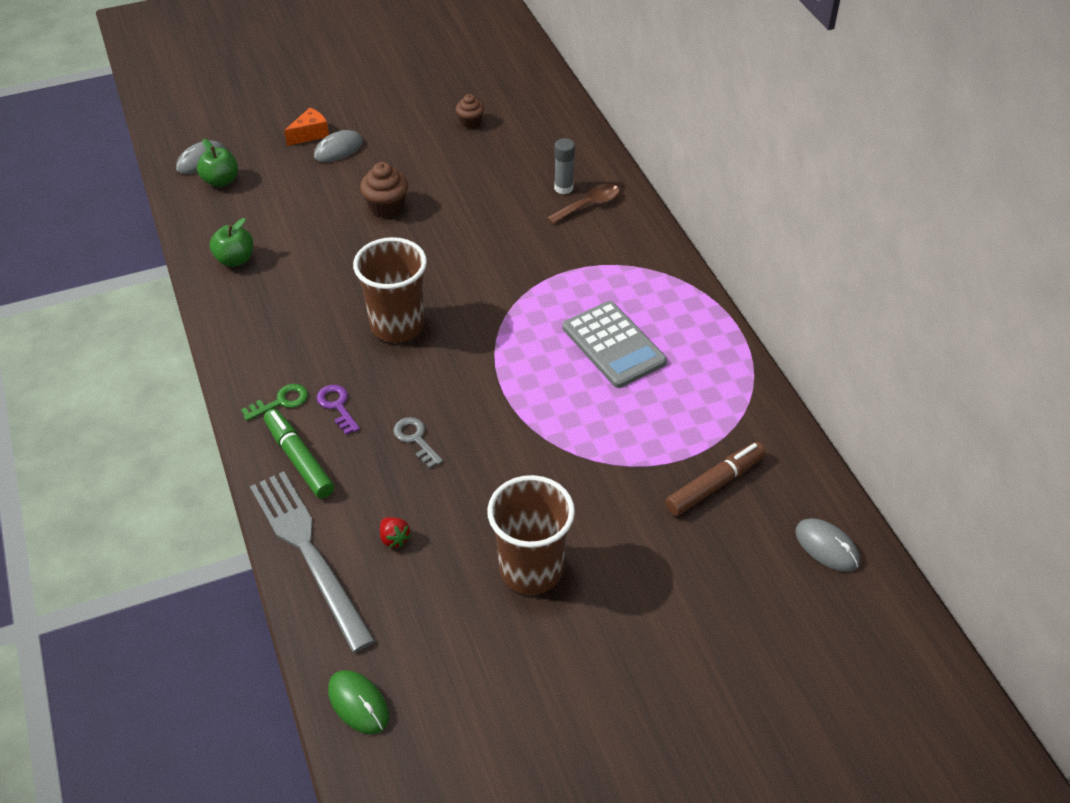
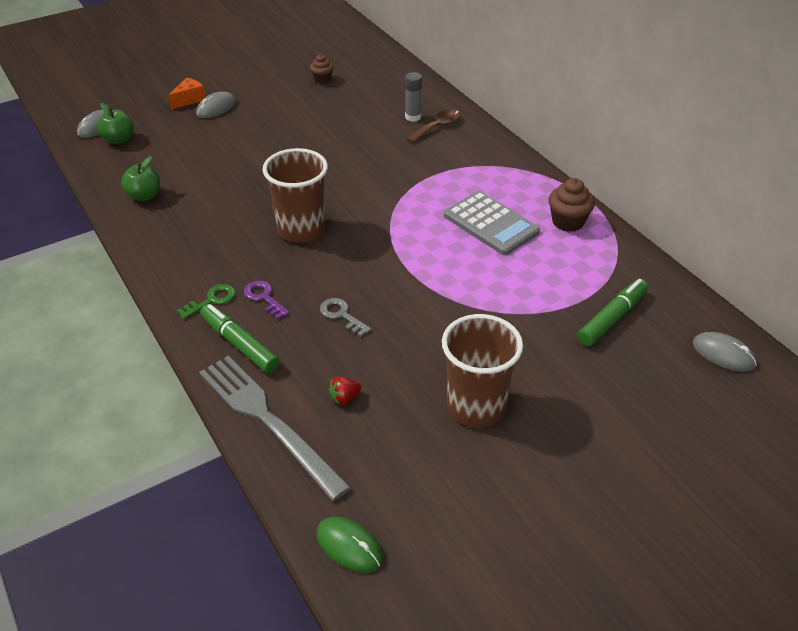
camera: 10 degrees left, 5 degrees down
brown cupcake [360,162,408,218] -> brown cupcake moved to [548,178,595,232]
red strawberry [380,517,411,548] -> red strawberry turned 105 degrees clockwise [329,376,361,405]
brown marker [665,442,766,516] -> green marker [577,279,648,346]

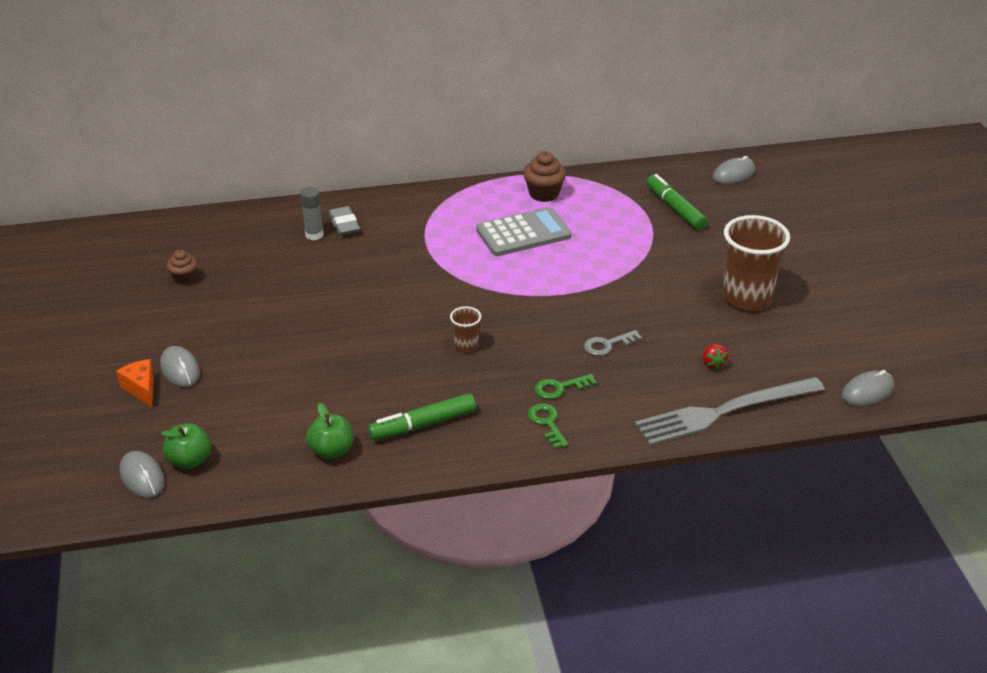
camera: 70 degrees left, 5 degrees down
green marker [200,304,280,373] -> green marker moved to [368,393,476,440]
purple key [244,281,289,319] -> green key [535,374,597,399]
brown cup [262,148,328,243] -> brown cup [450,306,481,353], size x0.47
green mouse [316,517,383,573] -> grey mouse [841,370,894,406]
brown spoon [406,109,461,143] -> grey eraser [329,206,360,235]

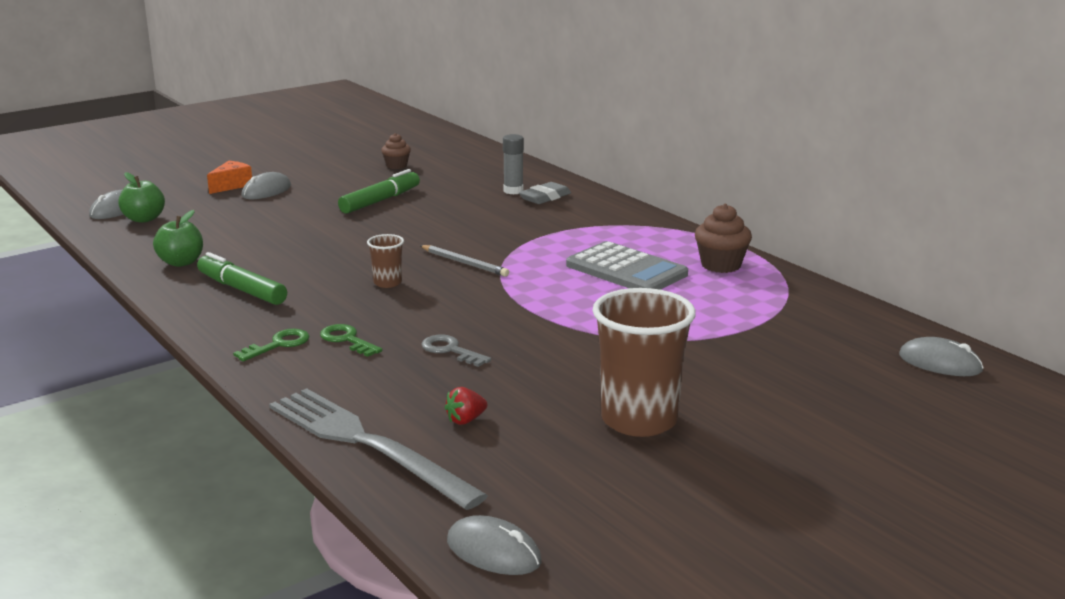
camera: 65 degrees right, 15 degrees down
green marker [646,174,707,230] -> green marker moved to [338,169,420,214]
none -> grey pencil [420,245,509,277]

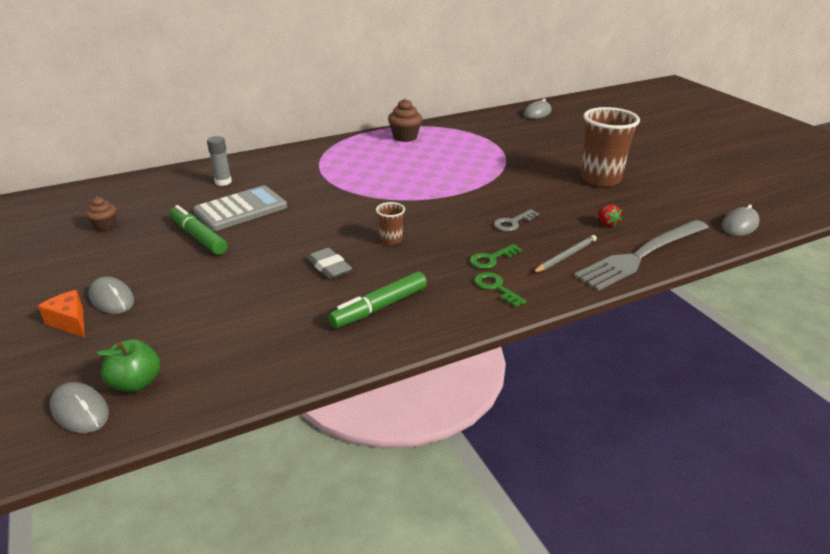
camera: 80 degrees left, 10 degrees up
green apple [153,210,203,267] -> none
grey pencil [420,245,509,277] -> grey pencil moved to [533,235,597,273]
grey eraser [519,182,571,204] -> grey eraser moved to [308,248,352,279]
grey calculator [566,241,688,290] -> grey calculator moved to [193,185,287,231]

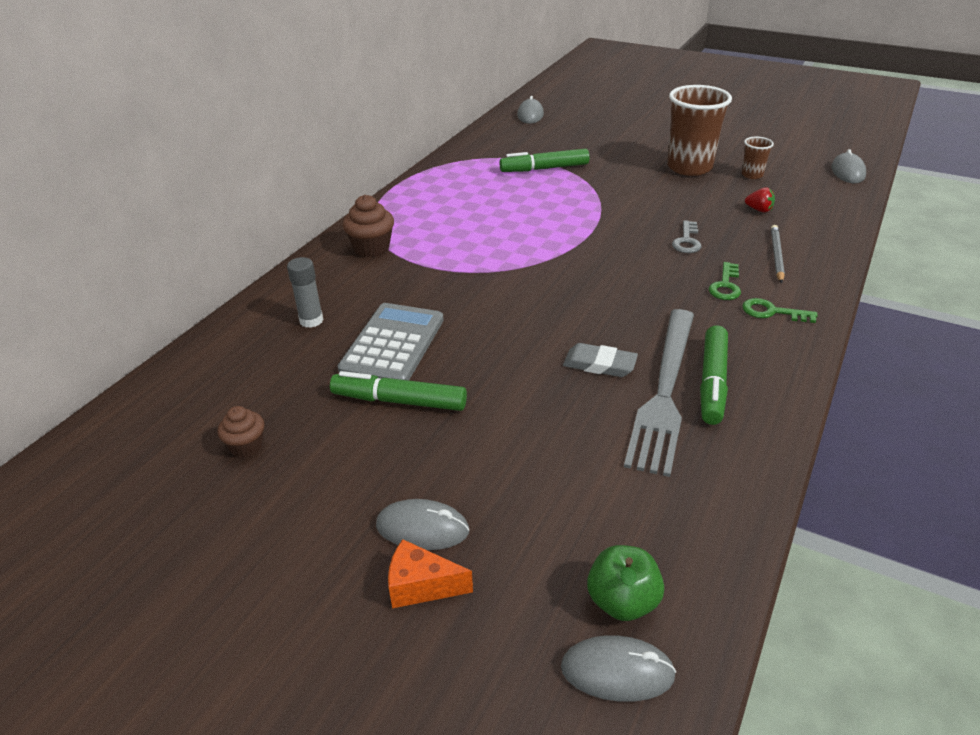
camera: 35 degrees left, 5 degrees up
brown cup [376,202,405,245] -> brown cup moved to [742,137,774,179]
brown cupcake [388,99,422,142] -> brown cupcake moved to [343,195,394,257]
grey fork [574,220,709,291] -> grey fork moved to [624,309,694,477]
none -> green marker [499,149,590,172]

